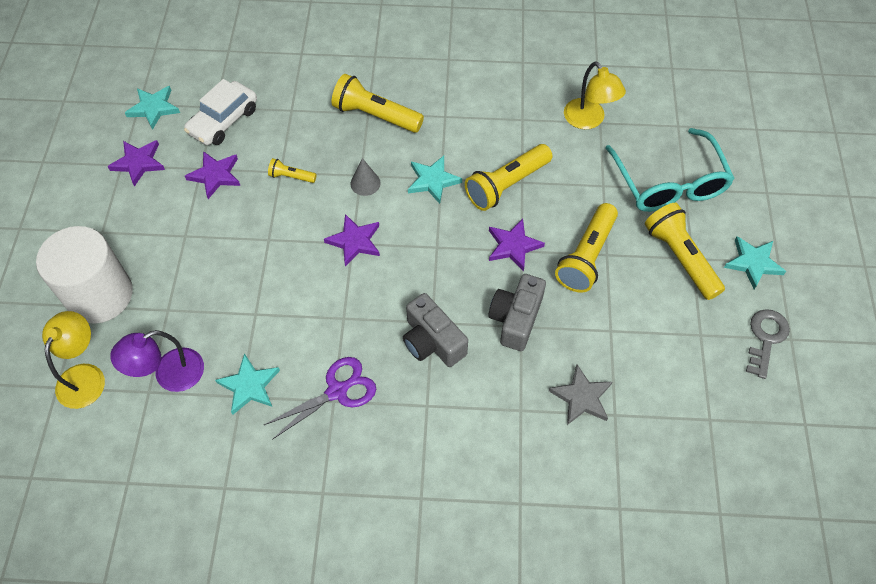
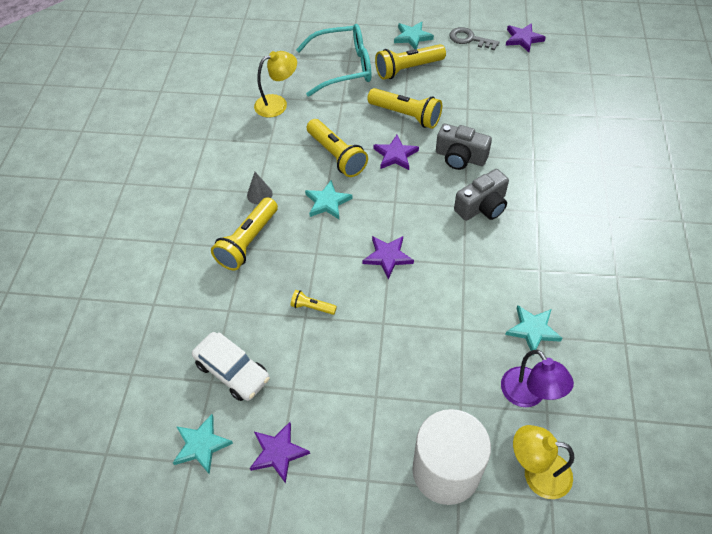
camera: 85 degrees left, 5 degrees down
purple star [185,151,240,199] -> purple star moved to [506,23,546,52]
purple scissors [264,357,376,440] -> none
yellow flashlight [268,158,317,183] -> yellow flashlight turned 90 degrees clockwise [291,290,337,315]
grey cone [350,158,381,196] -> grey cone moved to [247,172,273,205]
grey star [549,365,612,425] -> none

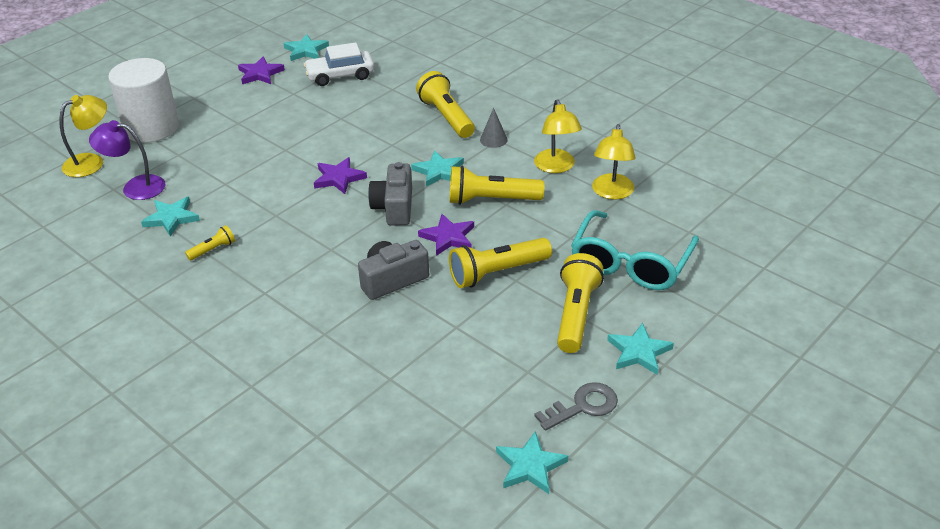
camera: 125 degrees right, 15 degrees down
yellow flashlight [291,290,337,315] -> yellow flashlight moved to [185,225,235,261]
grey camera [454,169,509,221] -> grey camera moved to [368,162,412,225]
purple star [506,23,546,52] -> turquoise star [496,431,568,494]
none -> yellow lamp [534,99,582,173]

